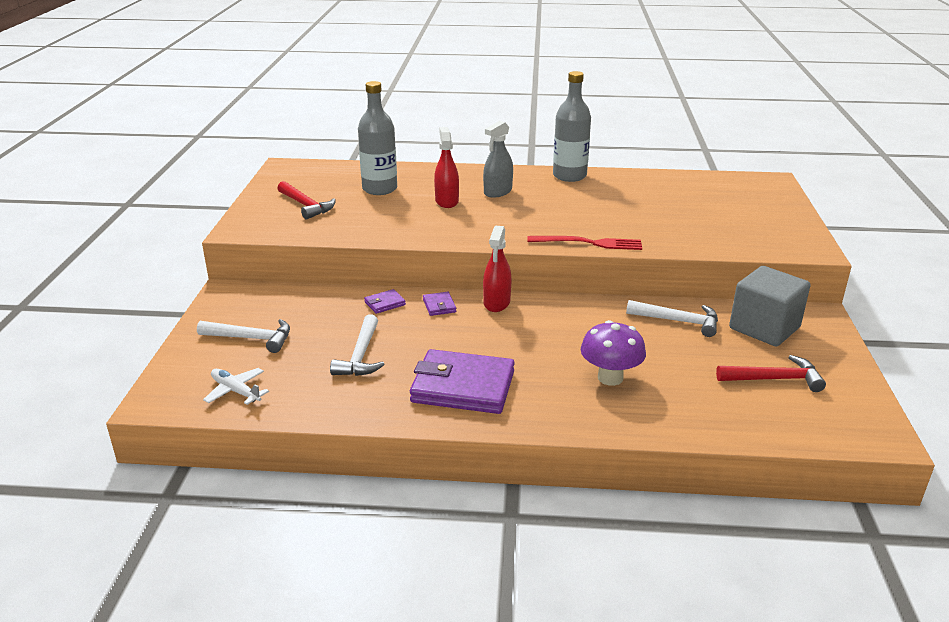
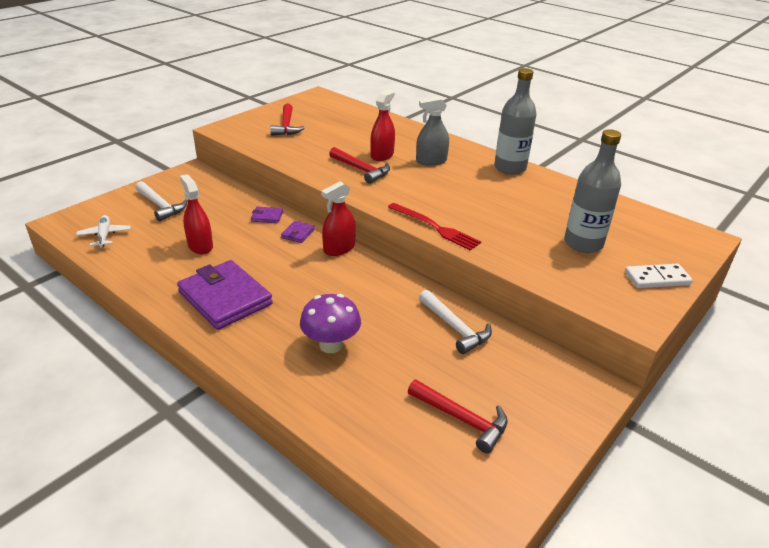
camera: 35 degrees right, 5 degrees up
white hammer [330,314,385,376] -> red spray bottle [180,174,213,254]
grey bottle [358,81,397,195] -> grey bottle moved to [564,129,621,253]
grey cube [729,266,811,347] -> none
none -> red hammer [329,147,390,184]
none -> white domino [625,264,693,288]

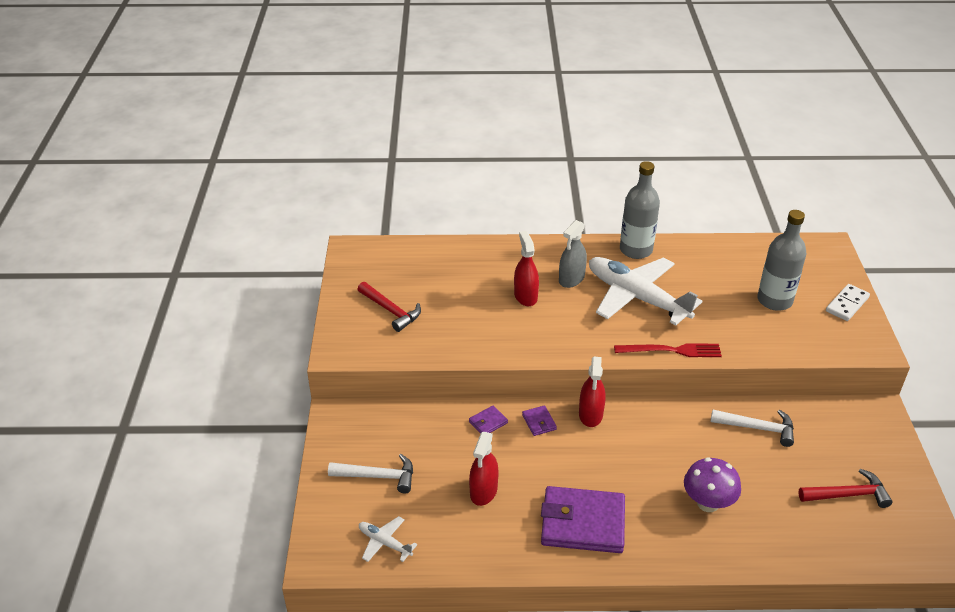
camera: 40 degrees left, 5 degrees up
red spray bottle [180,174,213,254] -> red spray bottle turned 90 degrees counterclockwise [469,432,499,506]
red hammer [329,147,390,184] -> none
none -> white plane [589,257,702,325]

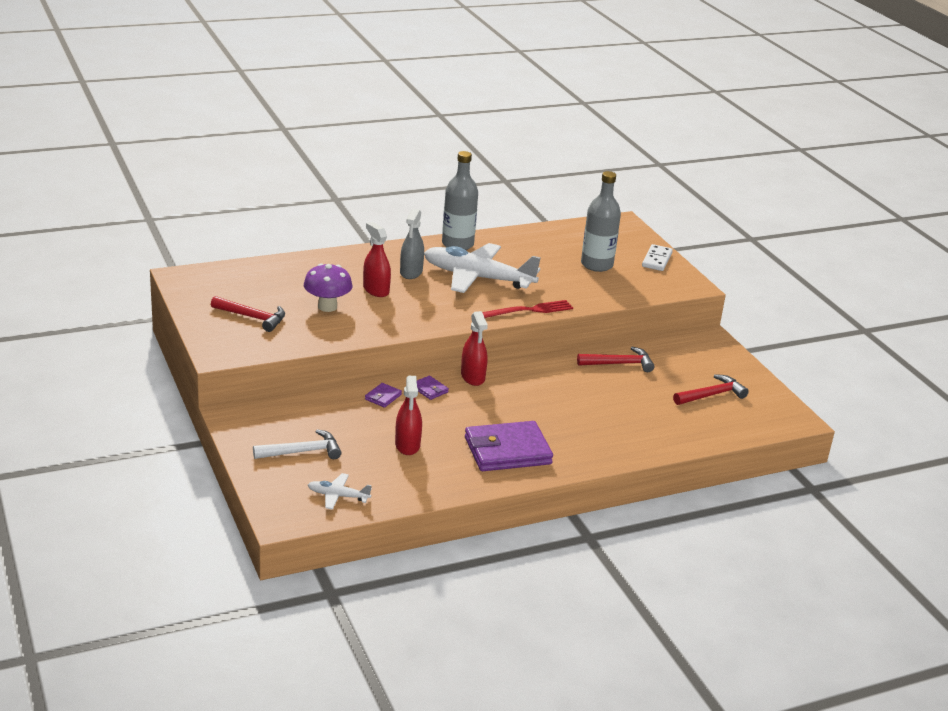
camera: 25 degrees left, 10 degrees down
purple mushroom [684,457,741,512] -> purple mushroom moved to [304,263,352,312]
white hammer [711,410,794,447] -> red hammer [577,346,655,372]

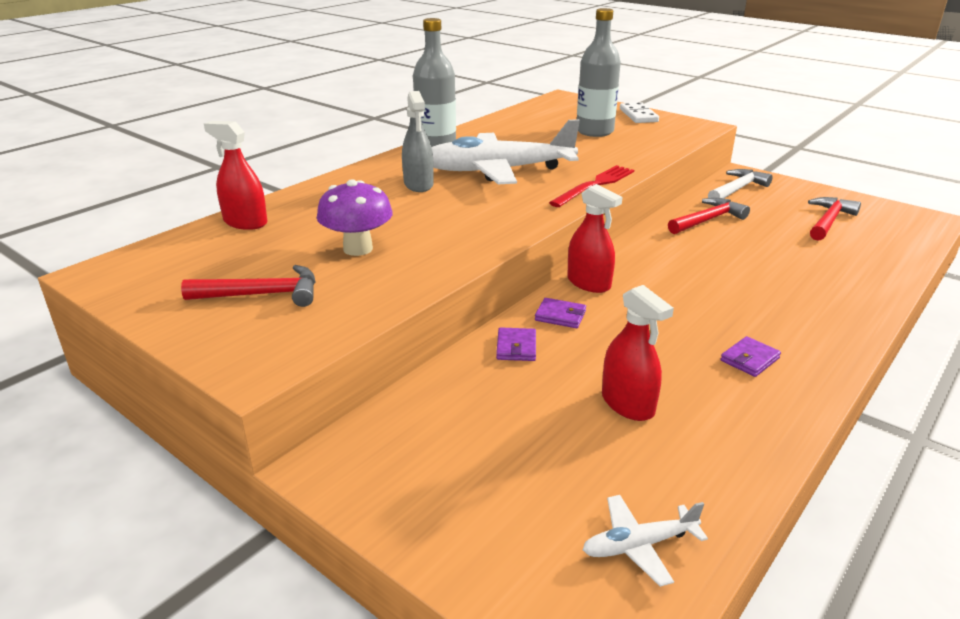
camera: 25 degrees left, 0 degrees up
white hammer [253,429,342,459] -> white hammer moved to [708,169,773,198]
red spray bottle [363,222,391,297] -> red spray bottle moved to [204,121,268,230]
purple wallet [465,421,553,471] -> purple wallet [720,336,781,377], size x0.42

